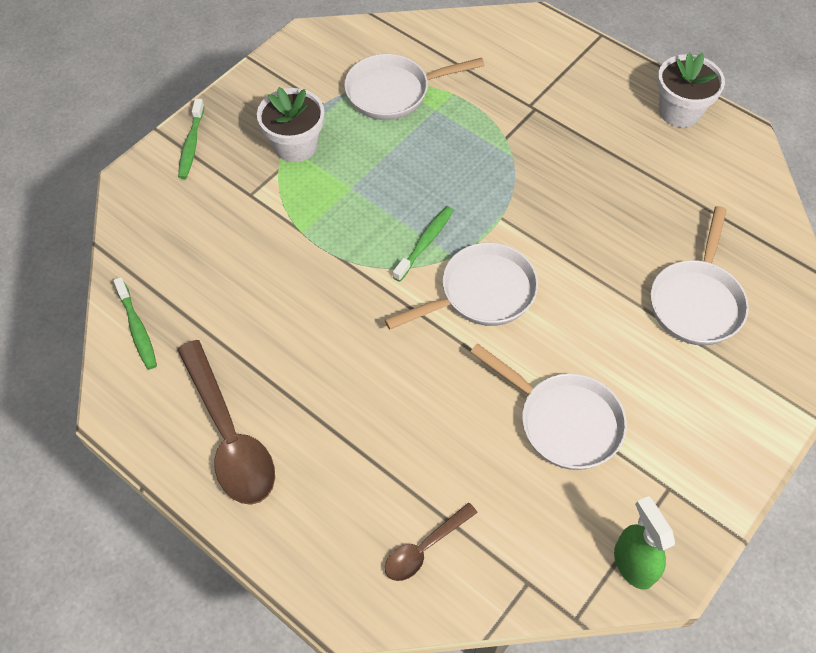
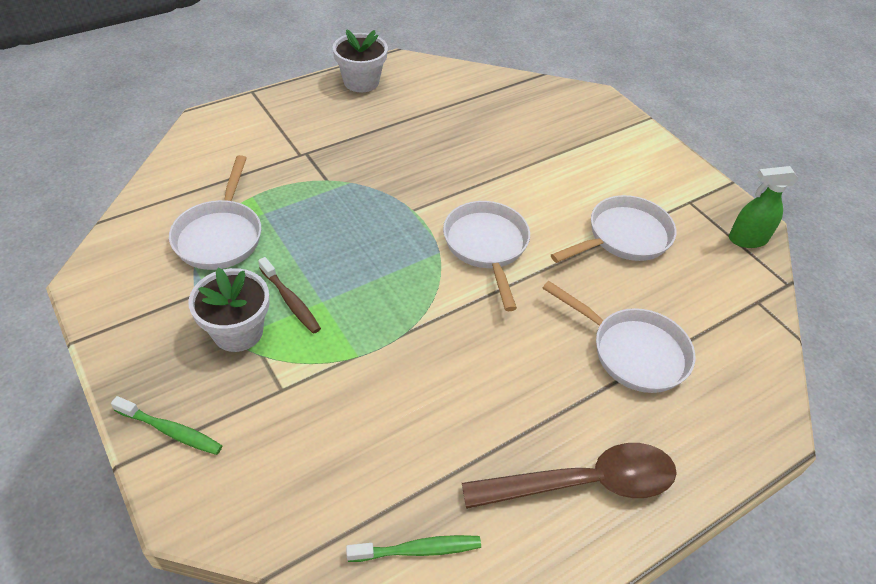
camera: 75 degrees left, 10 degrees down
brown spoon [385,503,478,581] -> none
green toothbrush [393,206,454,282] -> none
white pan [651,206,749,345] -> white pan moved to [543,281,695,393]
none -> brown toothbrush [258,257,321,334]

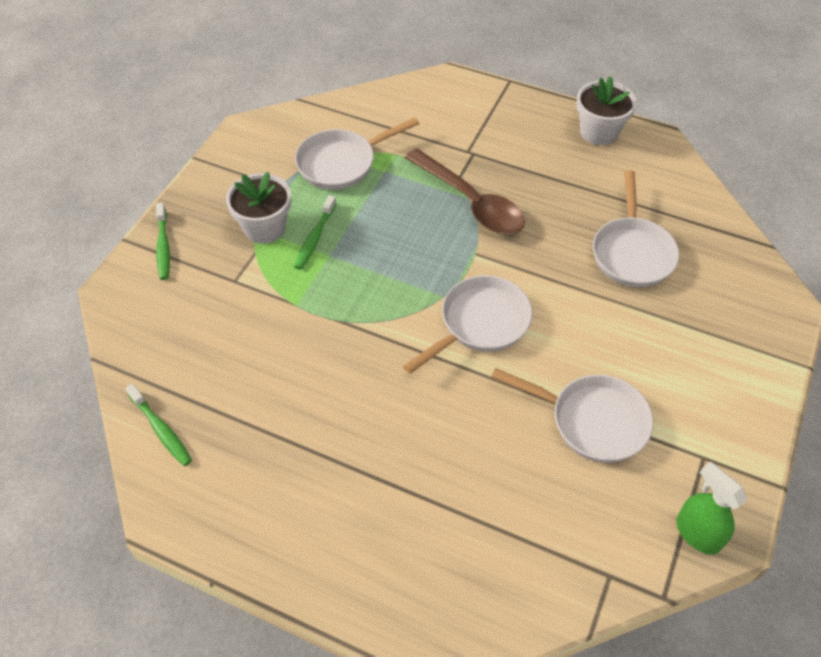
camera: 60 degrees right, 5 degrees up
brown toothbrush [258,257,321,334] -> green toothbrush [294,195,336,270]
brown spoon [462,443,677,509] -> brown spoon moved to [405,148,525,234]
white pan [543,281,695,393] -> white pan moved to [593,170,679,287]

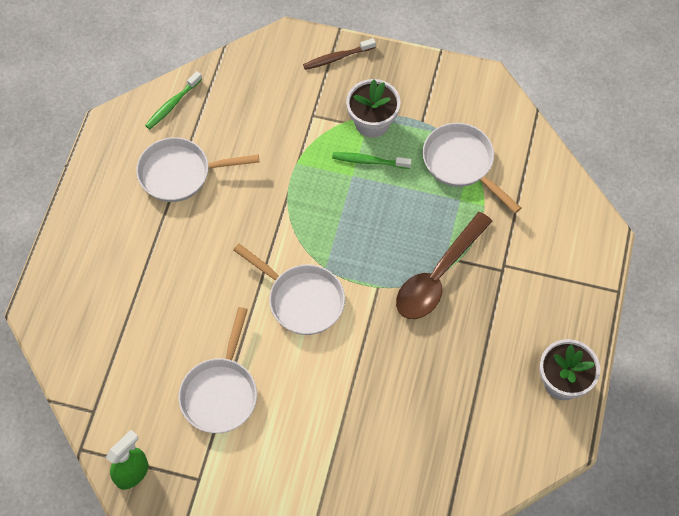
camera: 80 degrees right, 10 degrees up
green toothbrush [156,203,170,280] -> brown toothbrush [303,38,376,70]
white pan [593,170,679,287] -> white pan moved to [136,137,259,202]

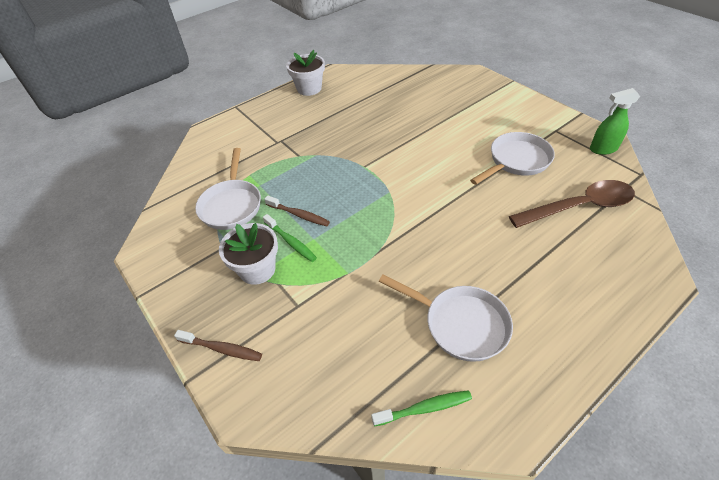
camera: 140 degrees left, 15 degrees down
white pan [233,243,345,335] -> none
brown spoon [396,212,493,319] -> brown spoon moved to [509,180,635,228]
none -> brown toothbrush [264,196,330,226]

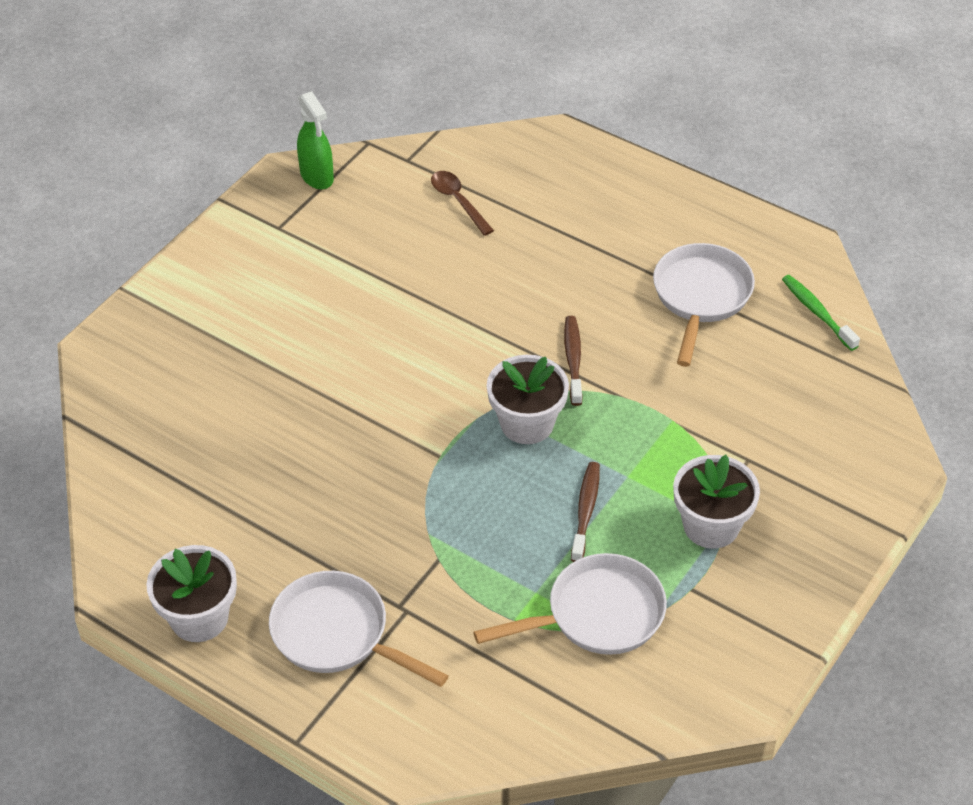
camera: 110 degrees left, 0 degrees up
brown toothbrush [174,330,262,361] -> brown toothbrush moved to [564,316,583,406]
green toothbrush [263,214,317,262] -> none
white pan [470,132,555,185] -> white pan moved to [269,571,449,687]
brown spoon [509,180,635,228] -> brown spoon [431,171,494,236], size x0.53
none -> white flower pot [487,355,569,444]

